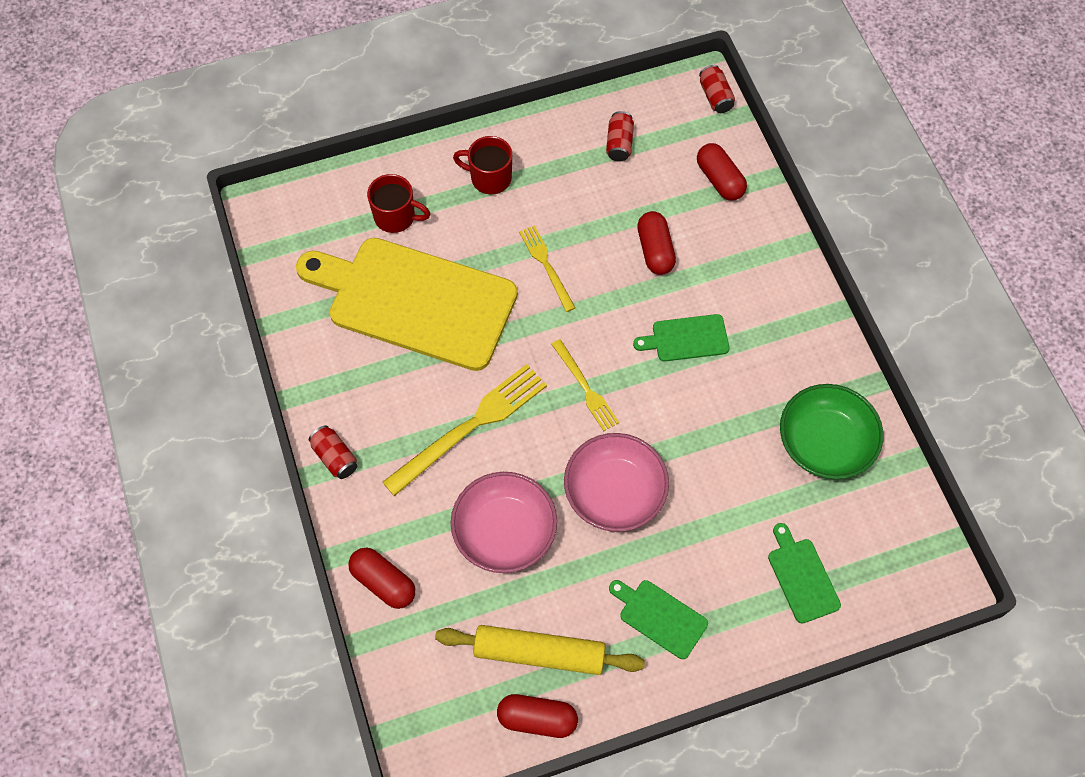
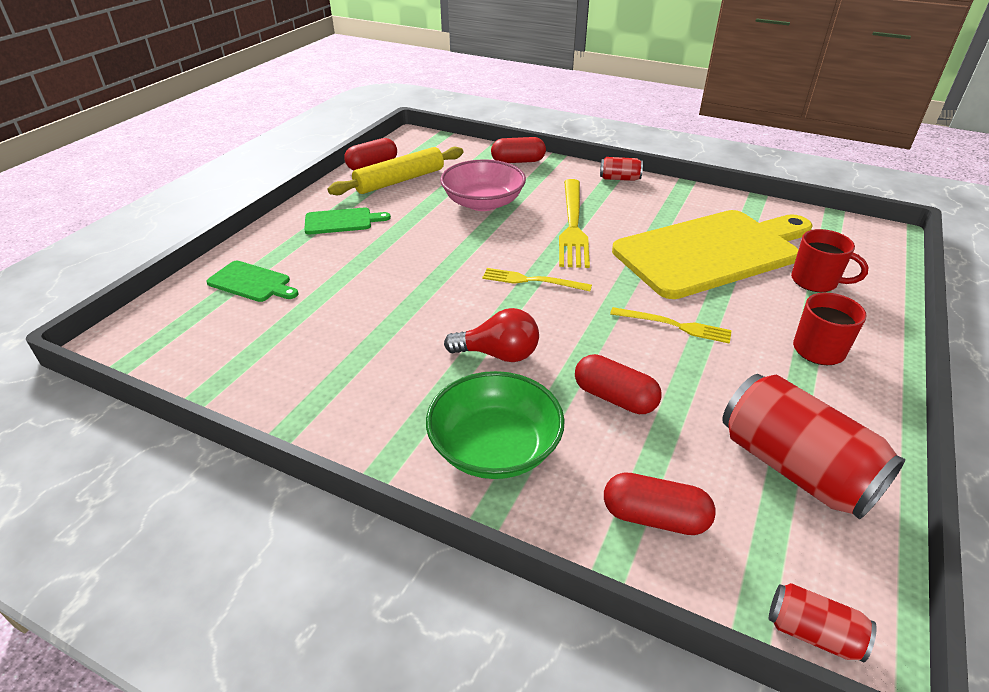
camera: 135 degrees right, 25 degrees down
red mug [367,174,430,233] -> red mug turned 120 degrees counterclockwise [791,229,869,292]
pink bowl [564,433,669,532] -> none
red can [606,111,634,162] -> red can [722,374,905,519], size x2.11
green cutting board [633,314,729,362] -> red light bulb [444,308,539,362]
green bowl [780,384,883,479] -> green bowl moved to [426,371,565,479]

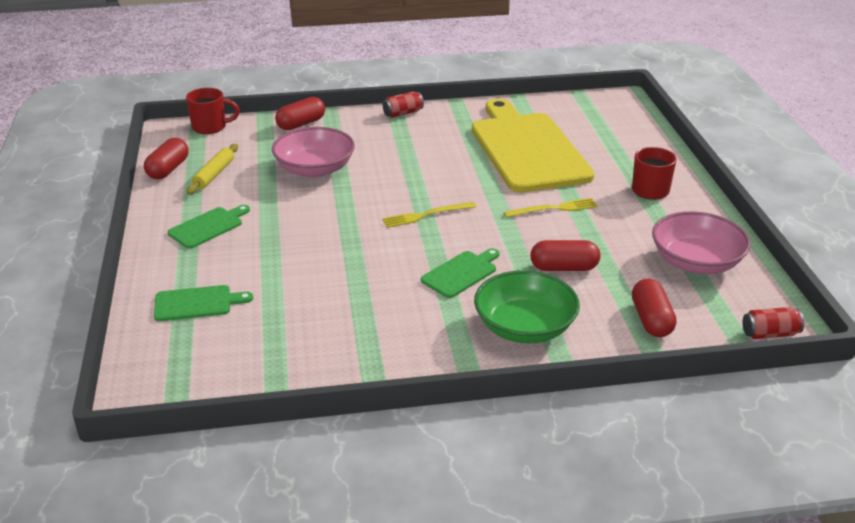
camera: 35 degrees left, 5 degrees down
yellow rolling pin [328,147,463,195] -> yellow rolling pin [187,144,238,194], size x0.63
red light bulb [444,308,539,362] -> green cutting board [421,248,500,298]
yellow fork [559,179,590,268] -> none
red capsule [604,472,716,535] -> red capsule turned 75 degrees counterclockwise [632,278,677,337]
yellow cutting board [612,210,813,299] -> yellow cutting board turned 45 degrees counterclockwise [472,99,594,193]
red can [722,374,905,519] -> pink bowl [652,211,751,274]
red mug [791,229,869,292] -> red mug moved to [186,88,240,134]

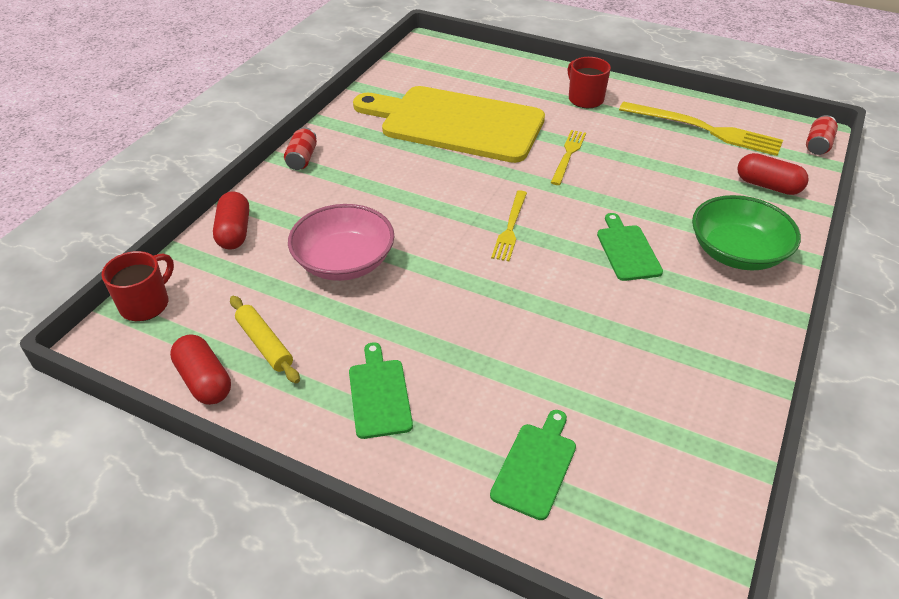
camera: 55 degrees left, 10 degrees up
red capsule [530,240,600,271] -> none
pink bowl [652,211,751,274] -> yellow fork [619,102,783,156]

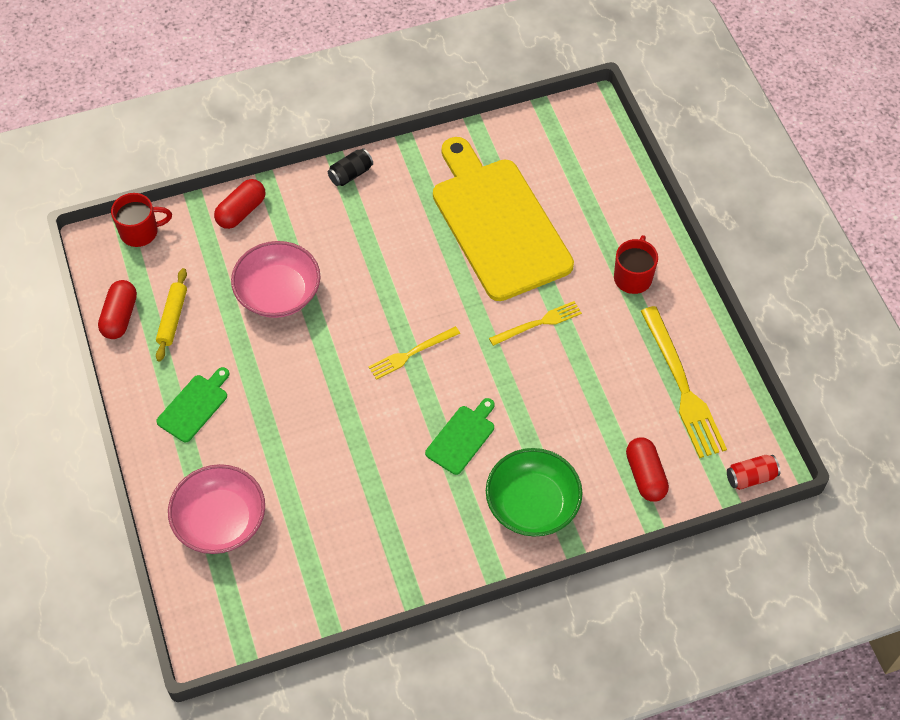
camera: 45 degrees right, 15 degrees up
red can [284,127,317,170] -> black can [328,148,373,186]
green cutting board [490,410,576,520] -> pink bowl [168,464,265,554]

